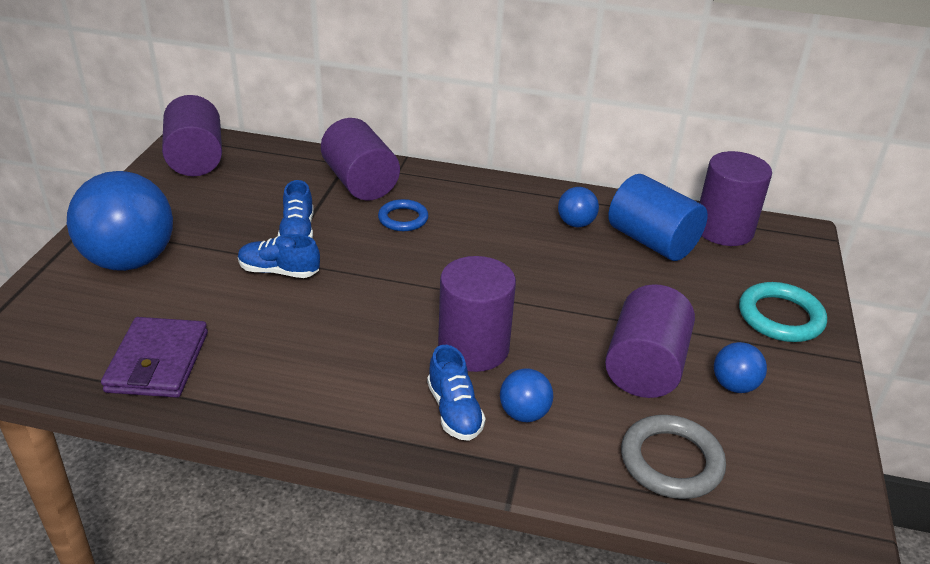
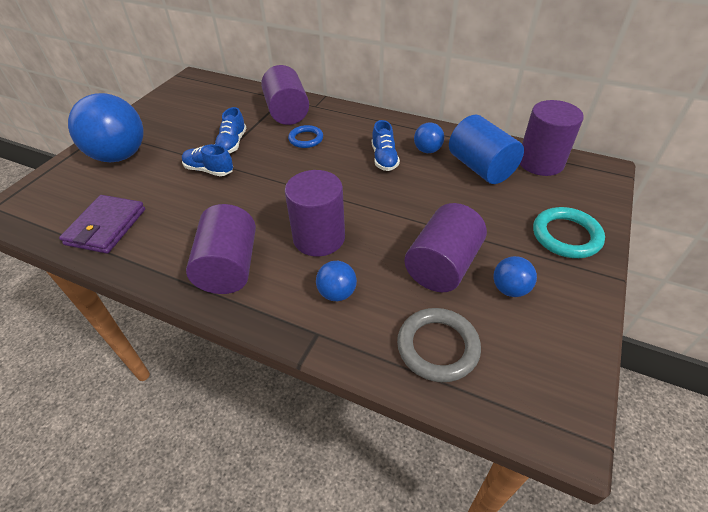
camera: 15 degrees right, 10 degrees up
purple cylinder [162,95,222,176] -> purple cylinder moved to [186,204,256,294]
blue shoe [427,345,486,441] -> blue shoe moved to [372,120,400,171]

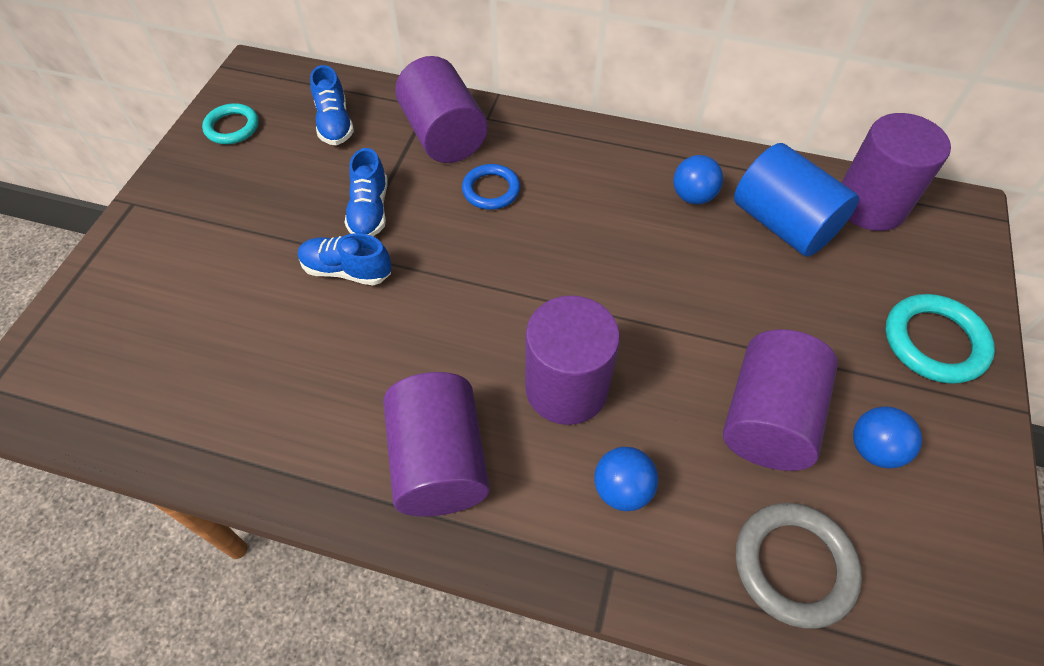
camera: 10 degrees left, 10 degrees up
purple wallet [59,195,145,254] -> none
blue ball [68,93,144,162] -> none
blue shoe [372,120,400,171] -> blue shoe moved to [310,65,354,145]
none -> turquoise ring [202,103,259,144]

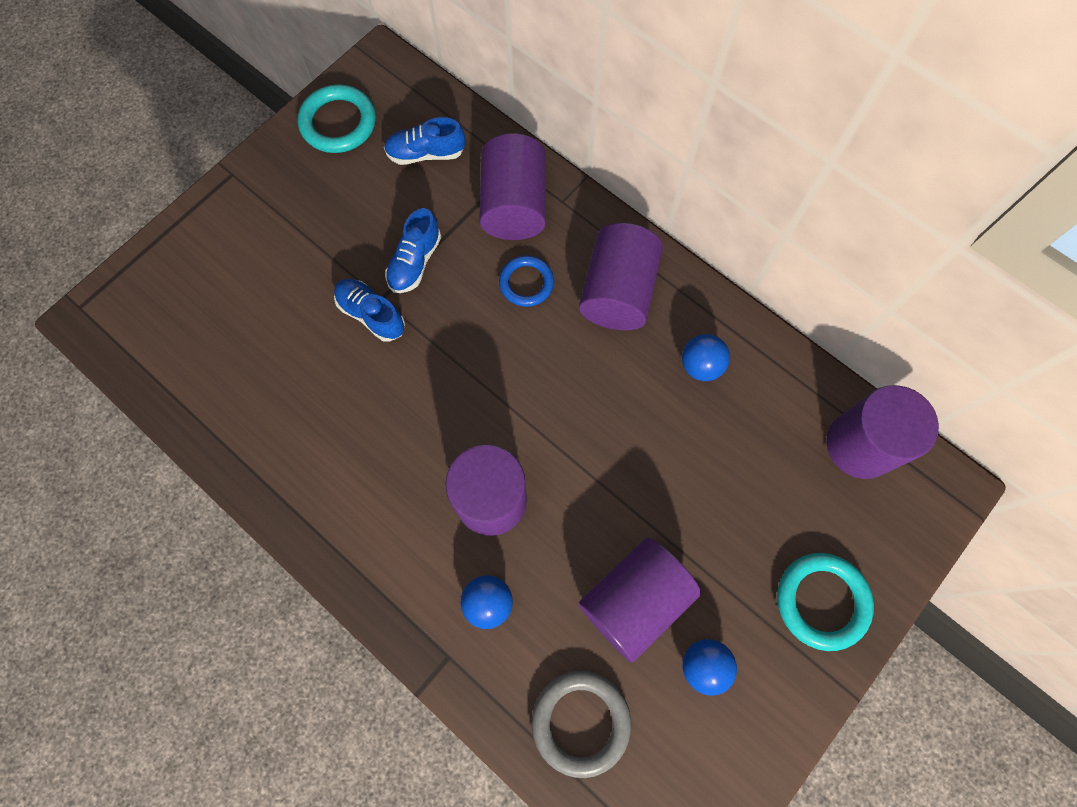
camera: 25 degrees right, 15 degrees up
turquoise ring [202,103,259,144] -> turquoise ring [298,84,376,153], size x1.51
blue shoe [310,65,354,145] -> blue shoe turned 75 degrees clockwise [384,117,465,165]
purple cylinder [383,372,490,517] -> purple cylinder moved to [579,223,663,331]
blue cylinder [734,143,859,257] -> none

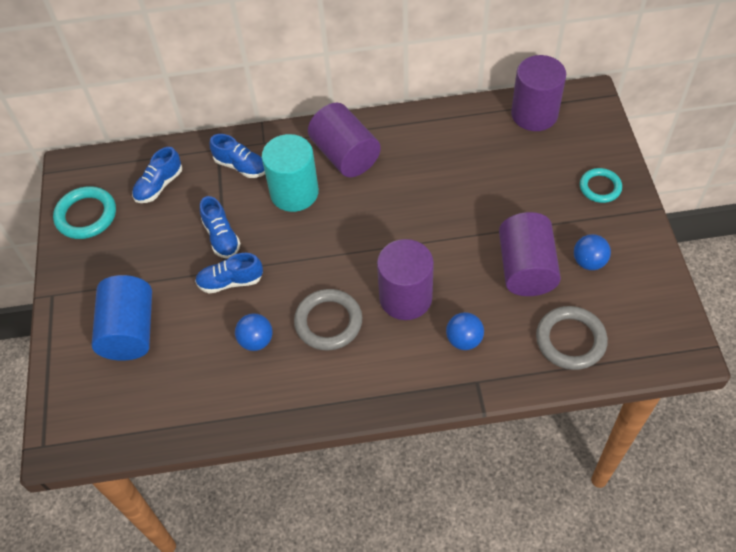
camera: 45 degrees left, 15 degrees down
purple cylinder [479,134,546,240] -> blue shoe [210,134,265,178]
blue ring [499,255,554,307] -> turquoise cylinder [262,134,319,212]
blue ball [682,334,730,381] -> blue ball moved to [235,314,273,351]
turquoise ring [777,553,874,651] -> turquoise ring [580,168,622,203], size x0.66
none -> blue cylinder [92,275,152,361]
none -> grey ring [294,289,362,350]

